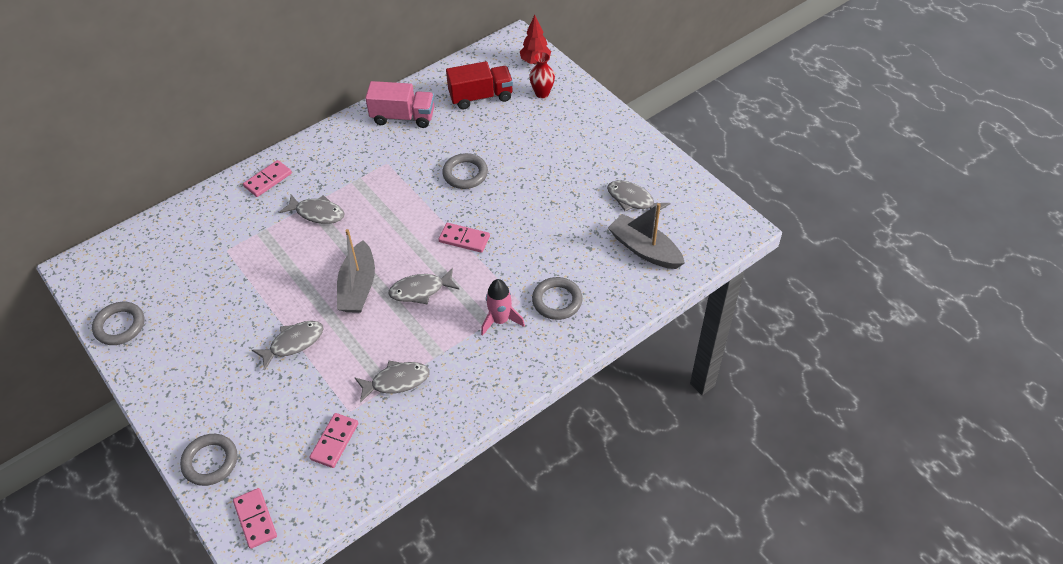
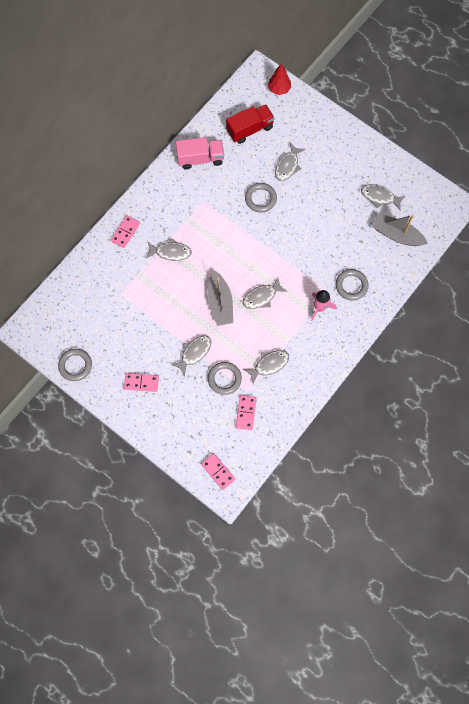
camera: 15 degrees left, 20 degrees up
grey ring [180,434,237,486] -> grey ring moved to [208,362,242,395]
pink domino [438,223,490,253] -> pink domino moved to [124,373,159,392]
red vase [529,52,555,98] -> none
none -> grey fish [275,143,305,181]

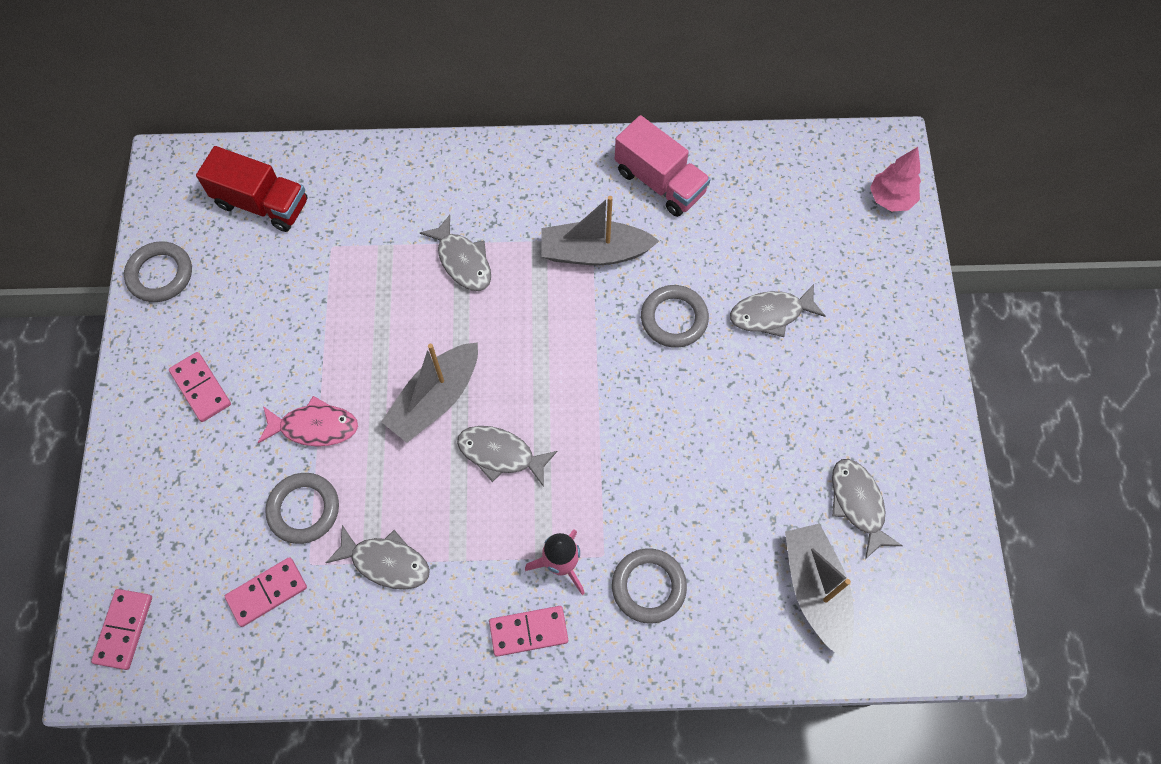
camera: 50 degrees right, 5 degrees down
pink domino [111,215,140,248] -> pink domino moved to [489,606,568,657]
grey fish [171,335,211,377] -> pink fish [258,396,358,446]
red truck [226,105,275,144] -> red truck moved to [196,146,307,232]
red tree [268,63,291,95] -> pink tree [870,147,921,212]
none -> grey boat [542,196,659,265]

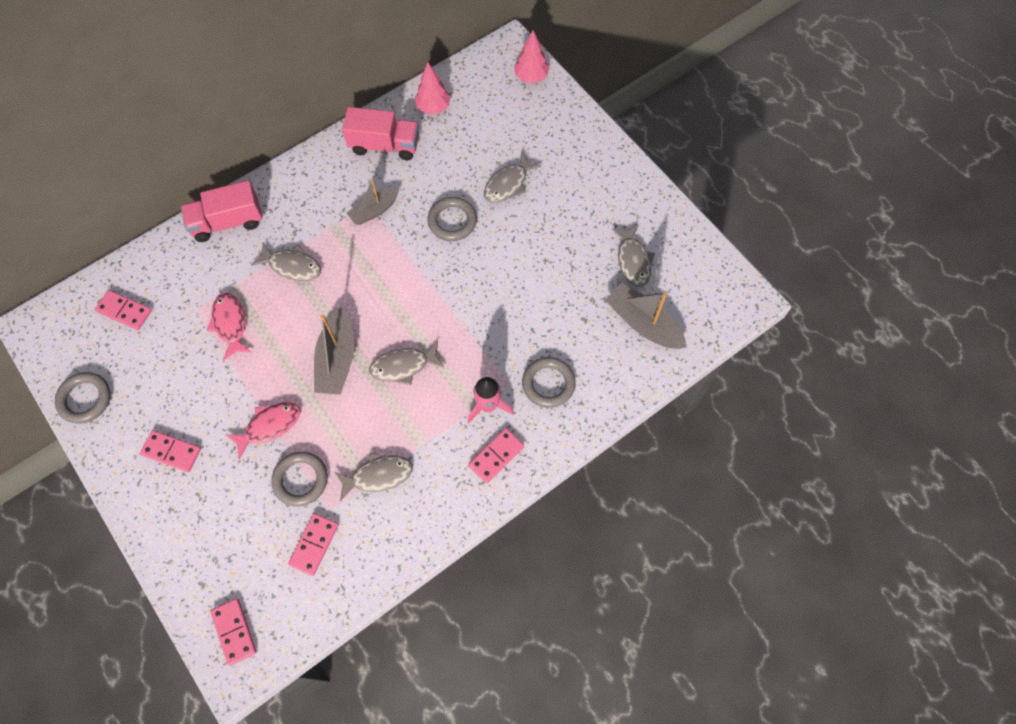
camera: 35 degrees left, 0 degrees up
red truck [196,146,307,232] -> pink domino [95,290,152,330]
grey boat [542,196,659,265] -> grey boat [347,179,399,225], size x0.66
grey fish [832,459,903,559] -> grey fish turned 135 degrees counterclockwise [612,225,655,287]
none -> pink truck [181,180,262,242]
none -> pink fish [207,293,251,360]
none -> pink tree [415,63,451,114]

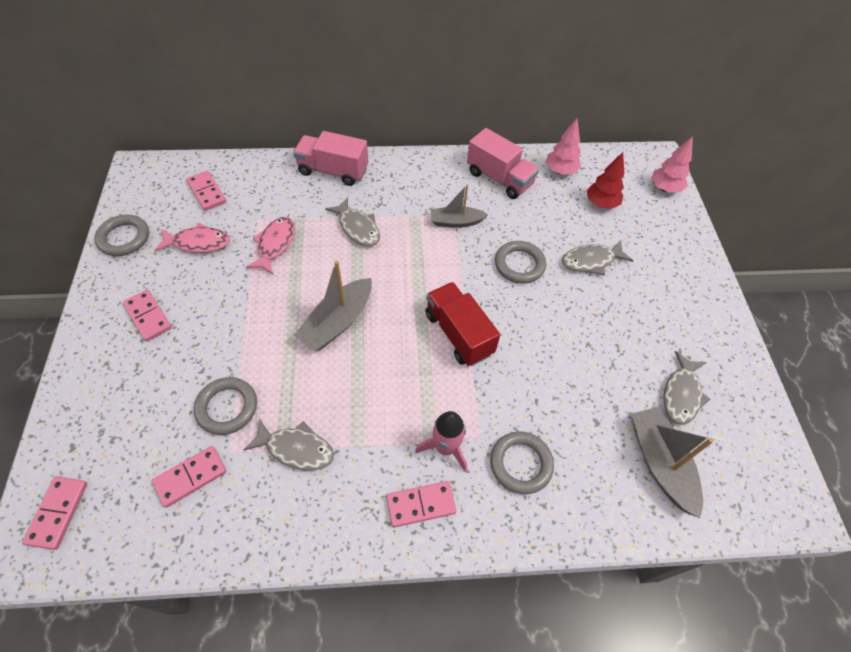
camera: 30 degrees right, 10 degrees down
pink fish [226,402,301,459] -> pink fish moved to [154,223,230,253]
grey fish [369,342,445,385] -> none
none -> red truck [425,282,500,366]
none -> red tree [587,152,624,209]

